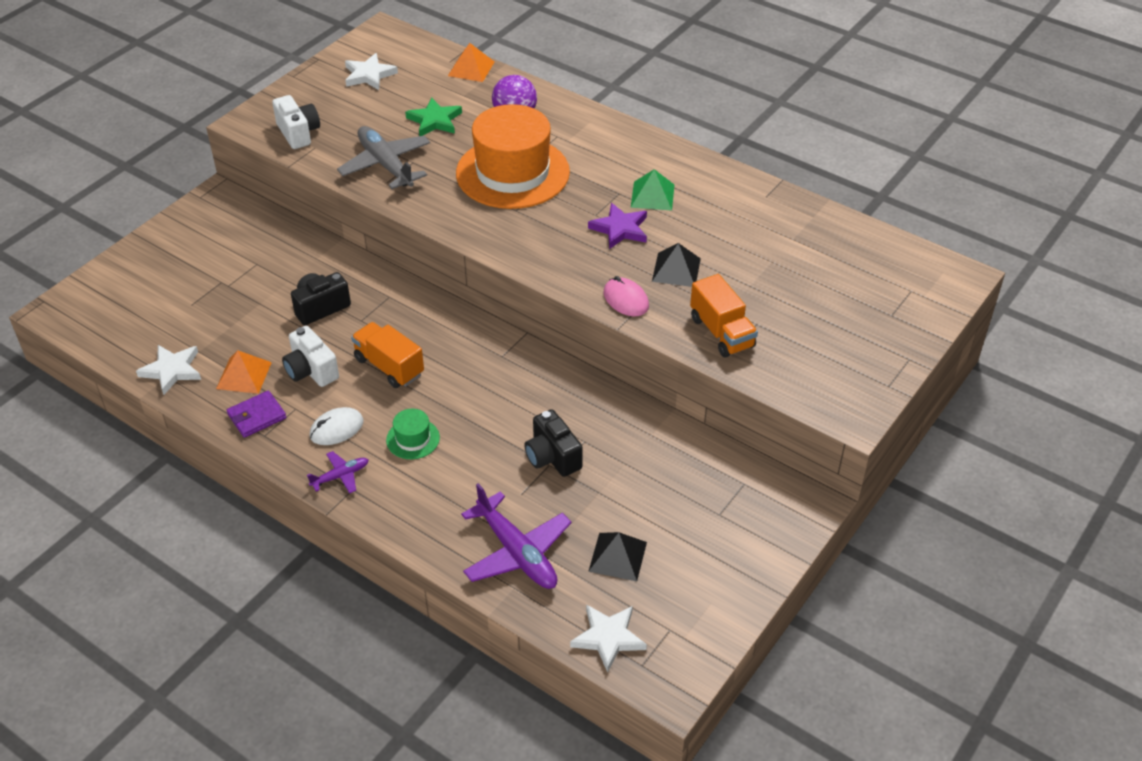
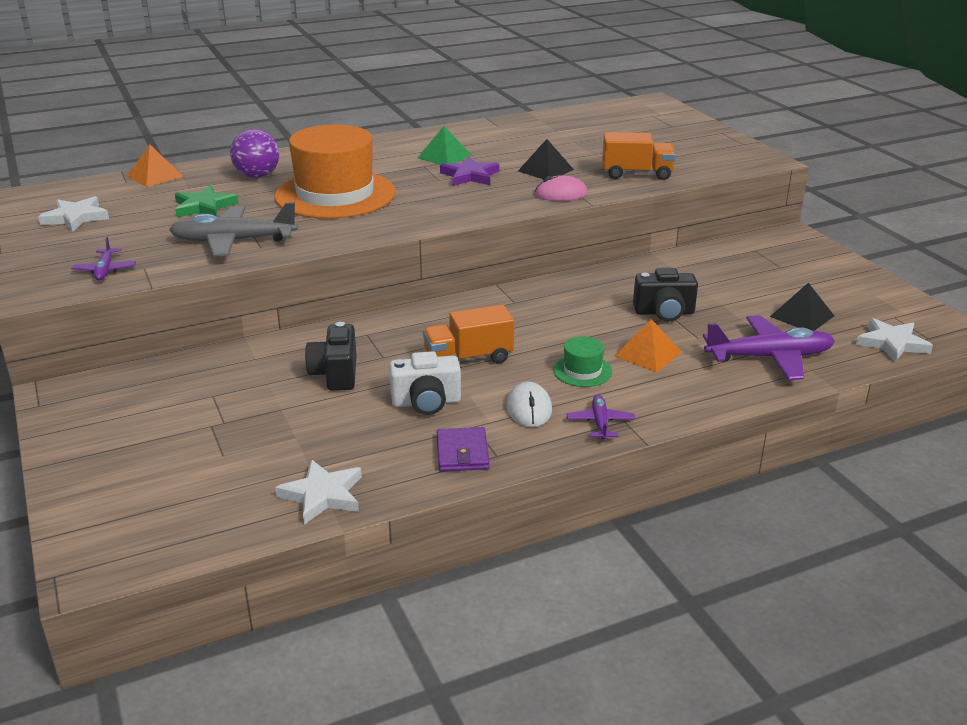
camera: 60 degrees left, 15 degrees down
orange pyramid [216,351,272,394] -> orange pyramid moved to [614,319,681,373]
white camera [272,95,320,149] -> purple plane [71,237,136,281]

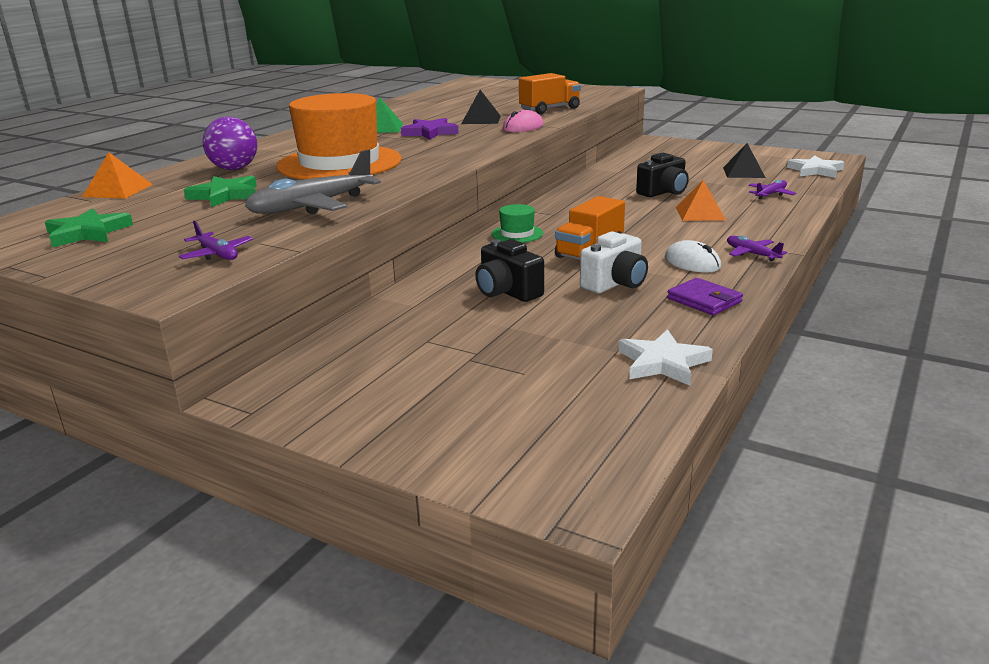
camera: 35 degrees left, 5 degrees down
white star [38,196,109,232] -> green star [45,208,133,248]
green hat [553,336,612,387] -> green hat moved to [491,204,543,243]
purple plane [703,315,835,380] -> purple plane [748,179,797,199], size x0.51

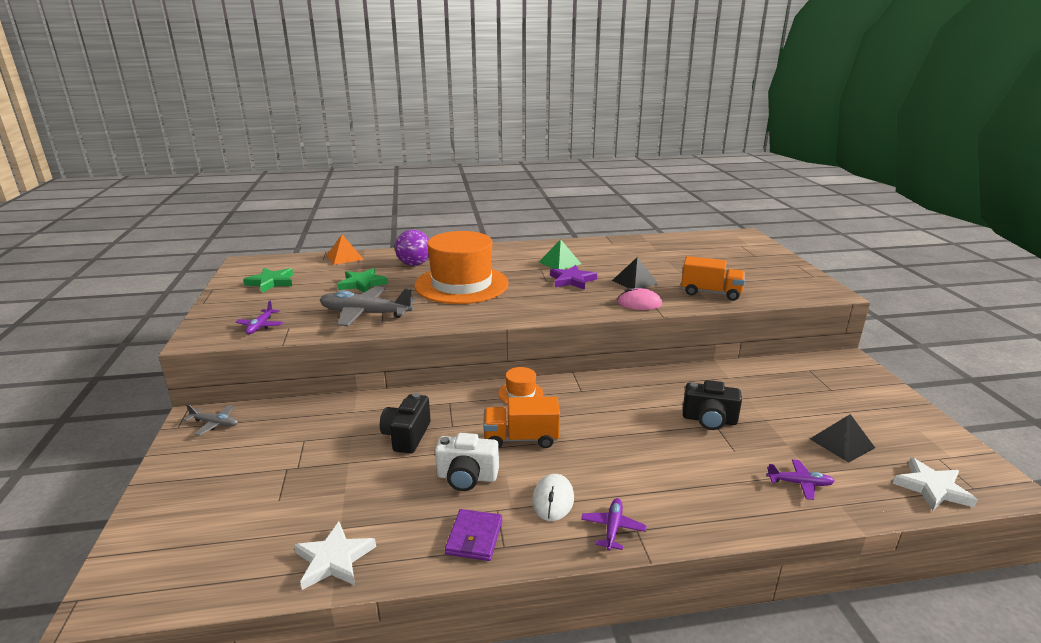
camera: 50 degrees right, 0 degrees up
green hat [491,204,543,243] -> orange hat [498,367,543,404]
orange pyramid [676,180,726,221] -> none
none -> grey plane [184,404,238,435]

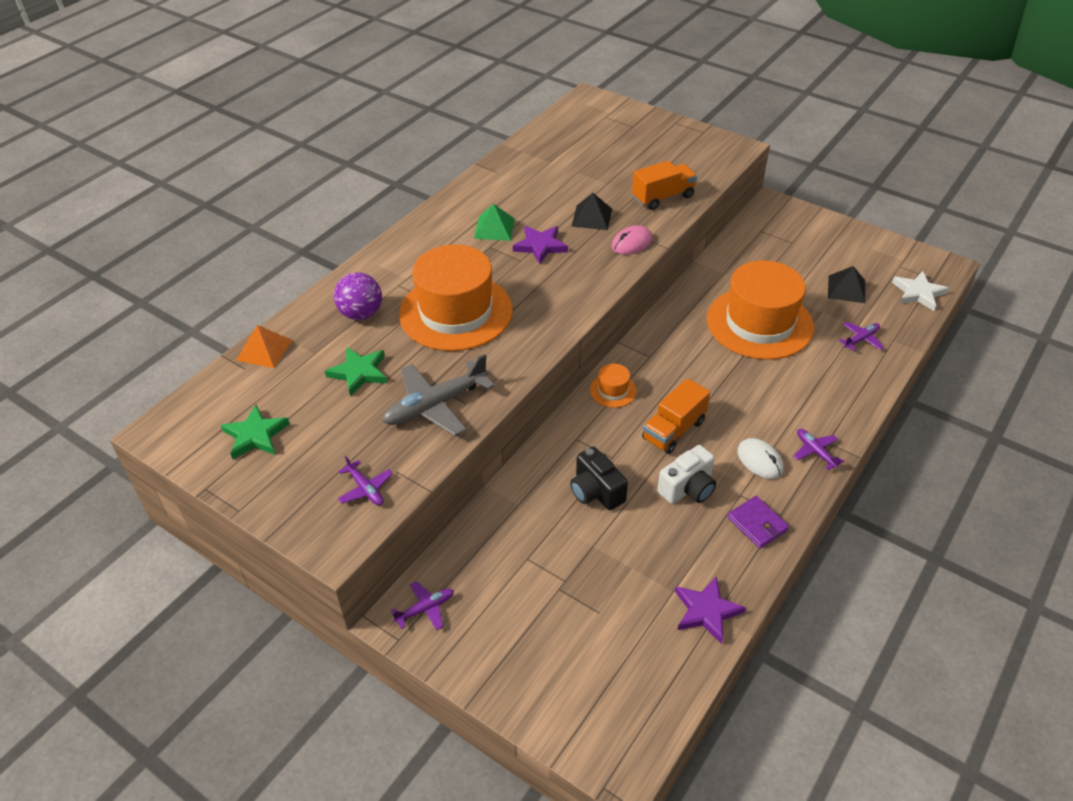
camera: 45 degrees left, 20 degrees up
grey plane [184,404,238,435] -> purple plane [391,581,454,630]
white star [294,522,376,590] -> purple star [675,576,746,644]
black camera [683,380,742,430] -> orange hat [707,260,814,360]

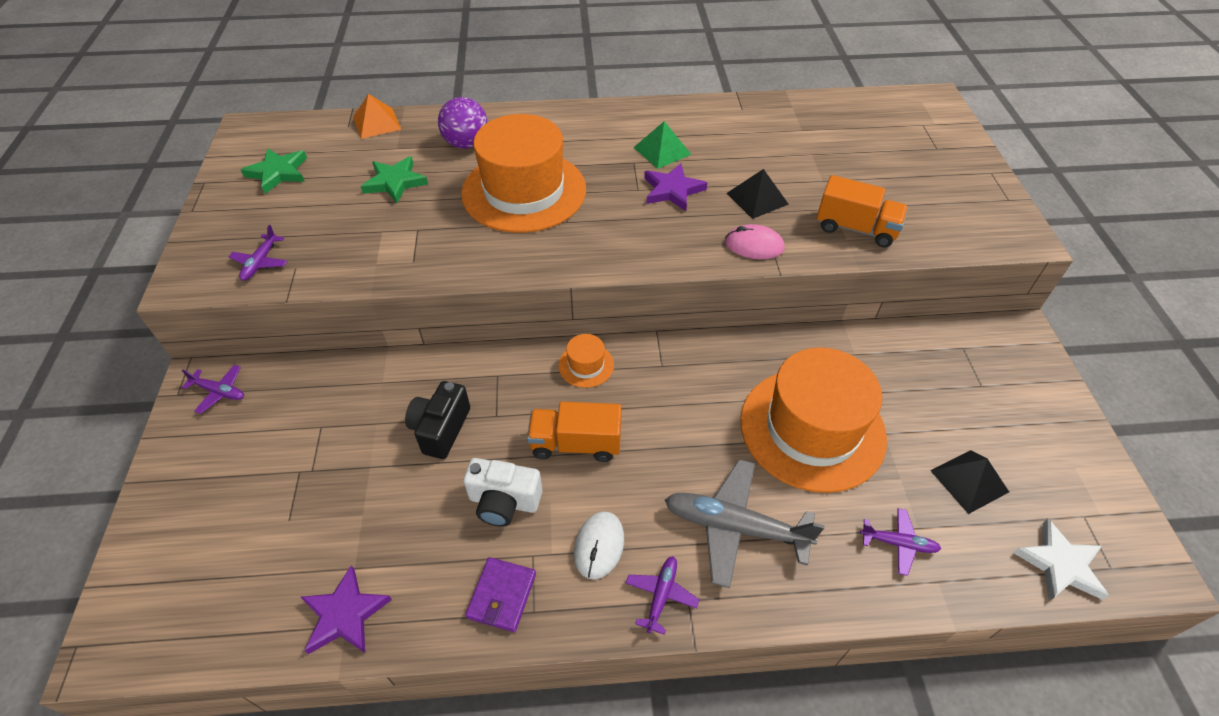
camera: 50 degrees right, 5 degrees up
grey plane [382,354,495,436] -> grey plane moved to [665,459,825,588]

